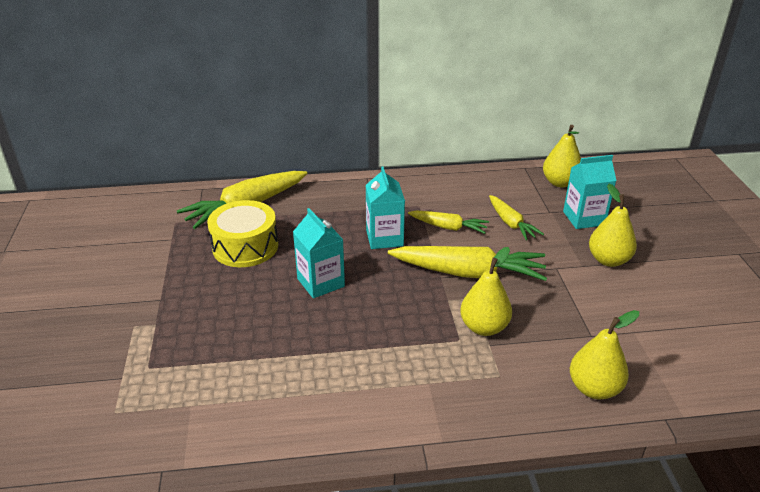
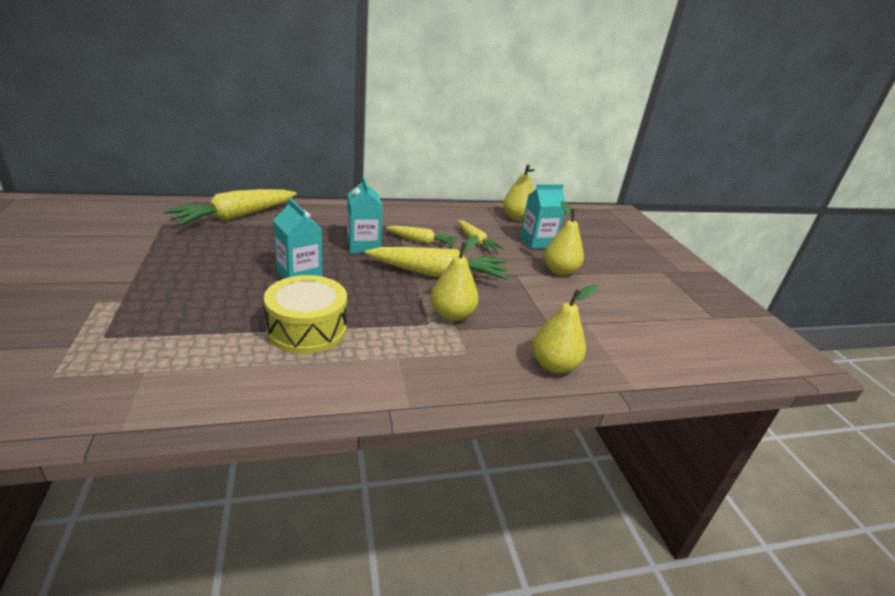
camera: 10 degrees left, 5 degrees down
yellow drum [207,200,278,267] -> yellow drum moved to [264,275,347,354]

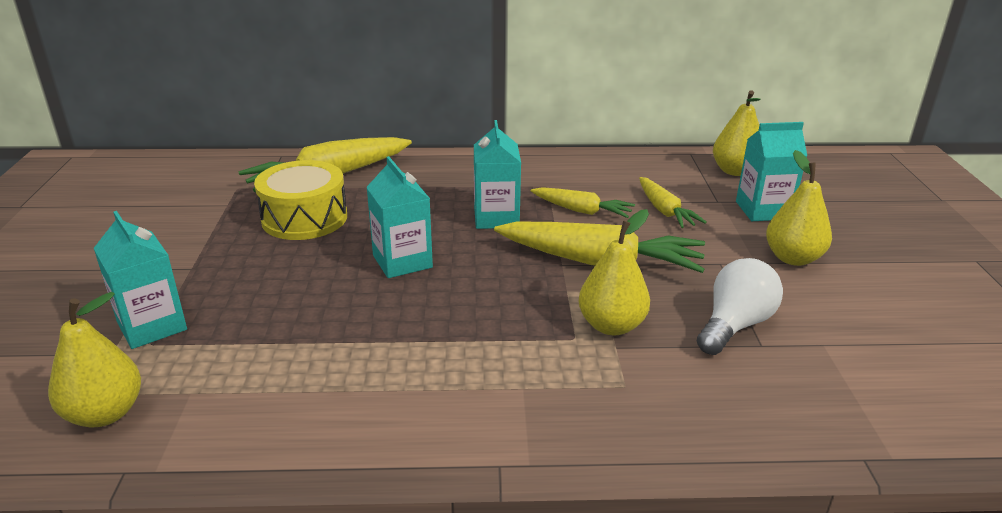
camera: 15 degrees right, 0 degrees up
yellow drum [264,275,347,354] -> yellow drum moved to [254,160,347,240]
yellow pear [532,285,598,373] -> yellow pear moved to [48,292,141,427]
none -> turquoise carton [94,211,187,349]
none -> white light bulb [697,258,783,355]

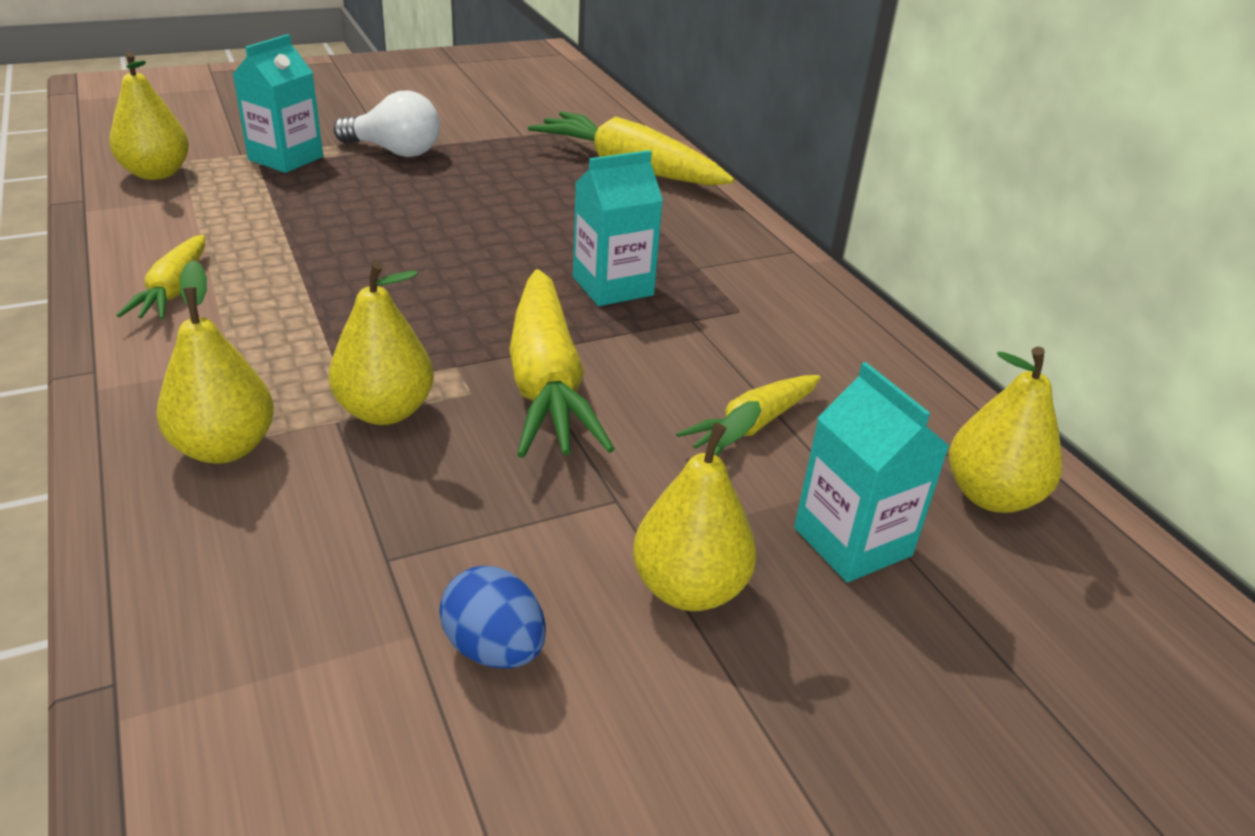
camera: 65 degrees right, 5 degrees up
yellow drum [254,160,347,240] -> none
turquoise carton [366,156,433,278] -> none
yellow carrot [531,187,635,218] -> yellow carrot moved to [117,235,205,320]
white light bulb [697,258,783,355] -> white light bulb moved to [334,90,440,157]
none -> yellow pear [156,260,274,464]
none -> blue egg [439,566,546,668]

